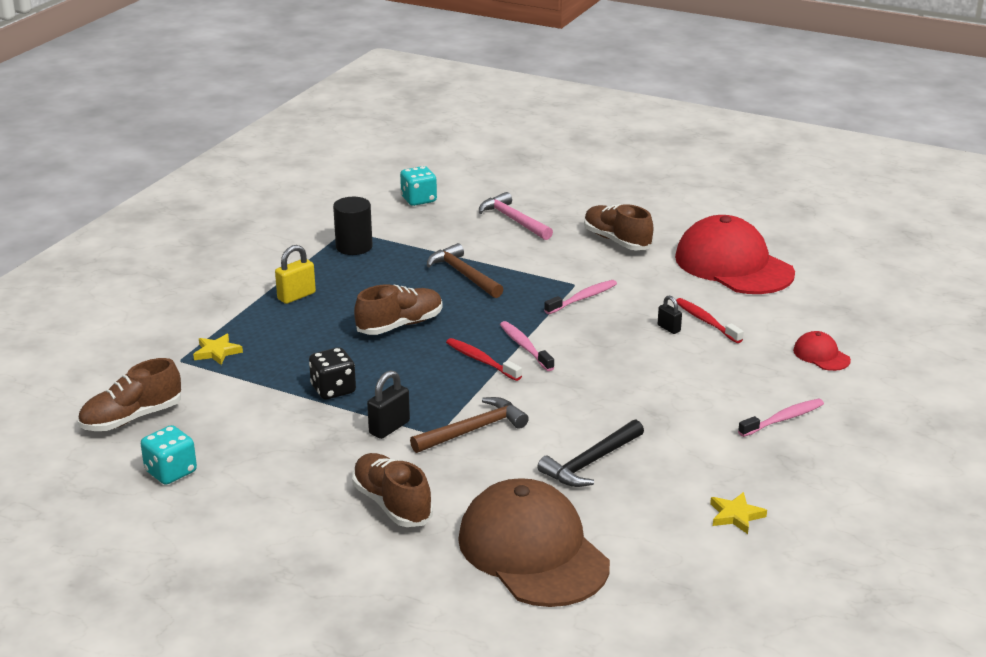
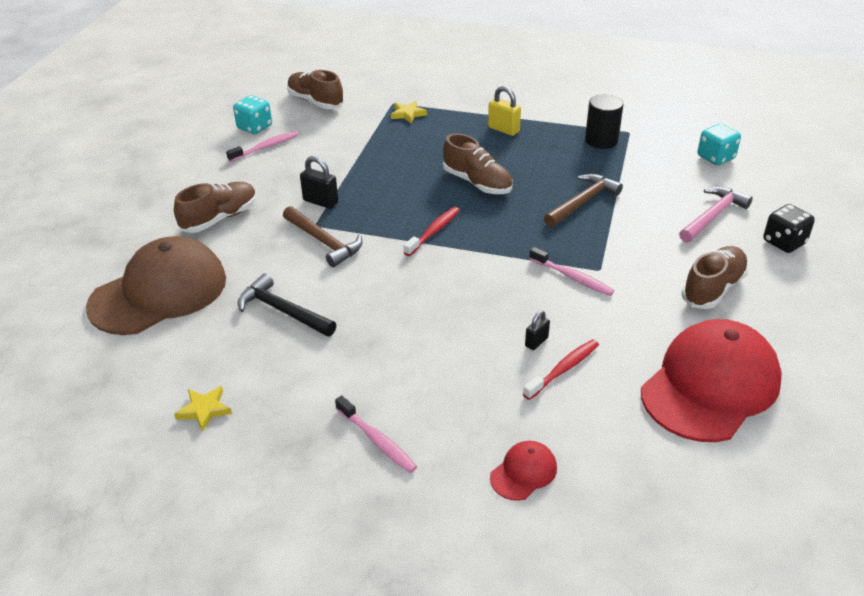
camera: 80 degrees right, 10 degrees up
black dice [309,347,356,400] -> black dice moved to [763,204,815,253]
pink toothbrush [500,321,554,371] -> pink toothbrush moved to [226,131,298,162]

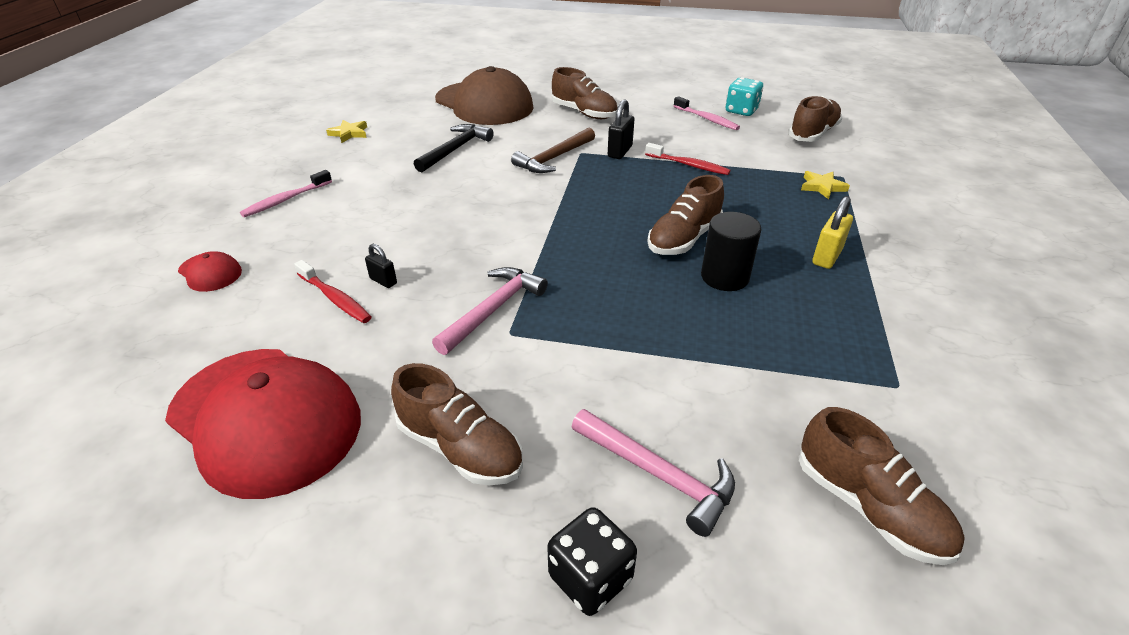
camera: 85 degrees right, 0 degrees up
red toothbrush [404,207,460,256] -> red toothbrush moved to [645,143,731,175]
pink toothbrush [529,247,614,296] -> pink hammer [432,267,548,355]
brown hammer [544,174,623,227] -> none
black cylinder [585,94,623,149] -> black cylinder moved to [701,212,762,291]
turquoise dice [697,123,741,165] -> brown shoe [799,407,965,565]

